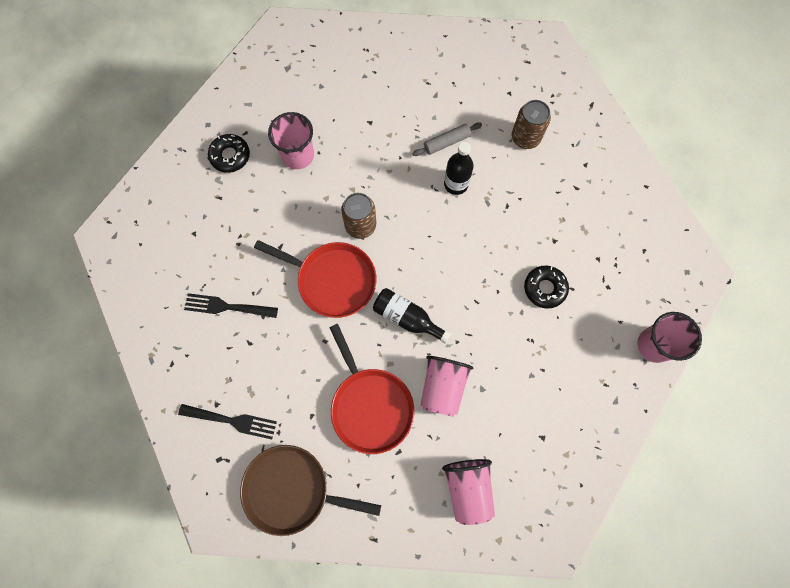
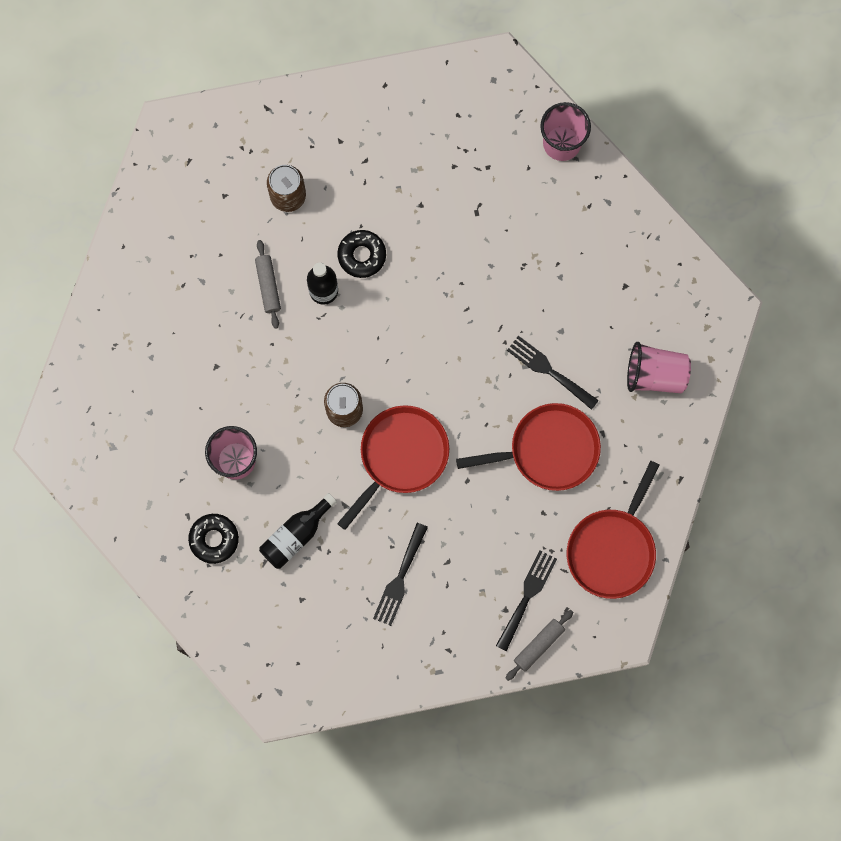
camera: 75 degrees left, 5 degrees up
brown pan [240,445,381,536] -> red pan [567,461,660,599]
black bottle [373,288,451,344] -> black bottle moved to [259,493,337,569]
pink cup [420,356,473,417] -> black fork [507,336,599,410]
black donut [524,266,569,308] -> black donut moved to [337,230,386,278]
none -> grey rolling pin [506,610,573,681]

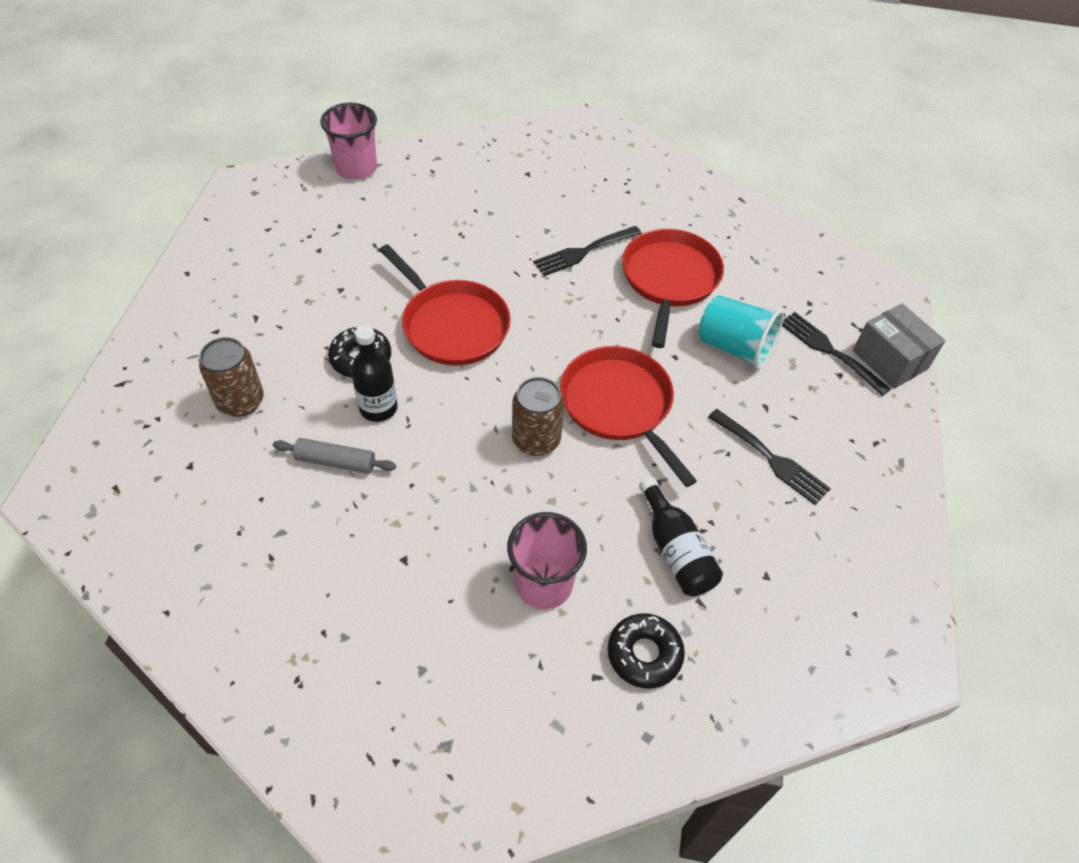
camera: 70 degrees left, 25 degrees down
grey rolling pin [506,610,573,681] -> grey box [853,303,945,389]
red pan [567,461,660,599] -> red pan moved to [379,244,511,366]
pink cup [627,342,691,394] -> none
none -> turquoise cup [699,295,784,370]

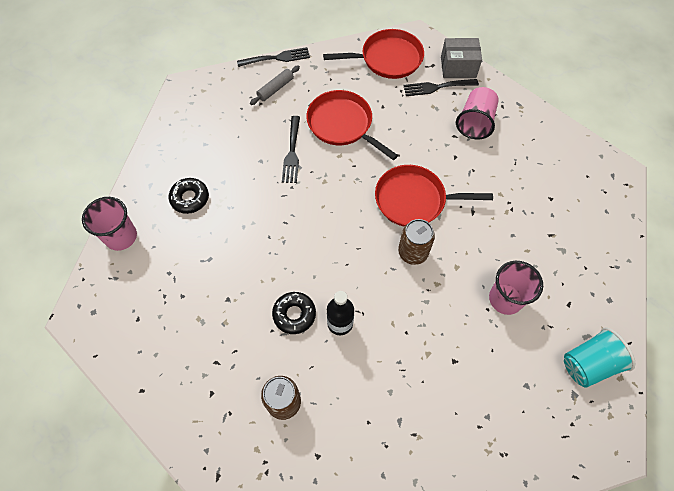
camera: 55 degrees left, 10 degrees up
grey rolling pin [273,438,396,473] -> grey rolling pin moved to [250,65,300,105]
red pan [379,244,511,366] -> red pan moved to [323,29,424,79]
black donut [608,614,685,688] -> black donut moved to [169,178,209,214]
black bottle [639,477,723,596] -> none
turquoise cup [699,295,784,370] -> turquoise cup moved to [564,327,635,388]
black fork [708,409,831,505] -> black fork moved to [237,47,310,67]
none -> pink cup [456,87,499,140]

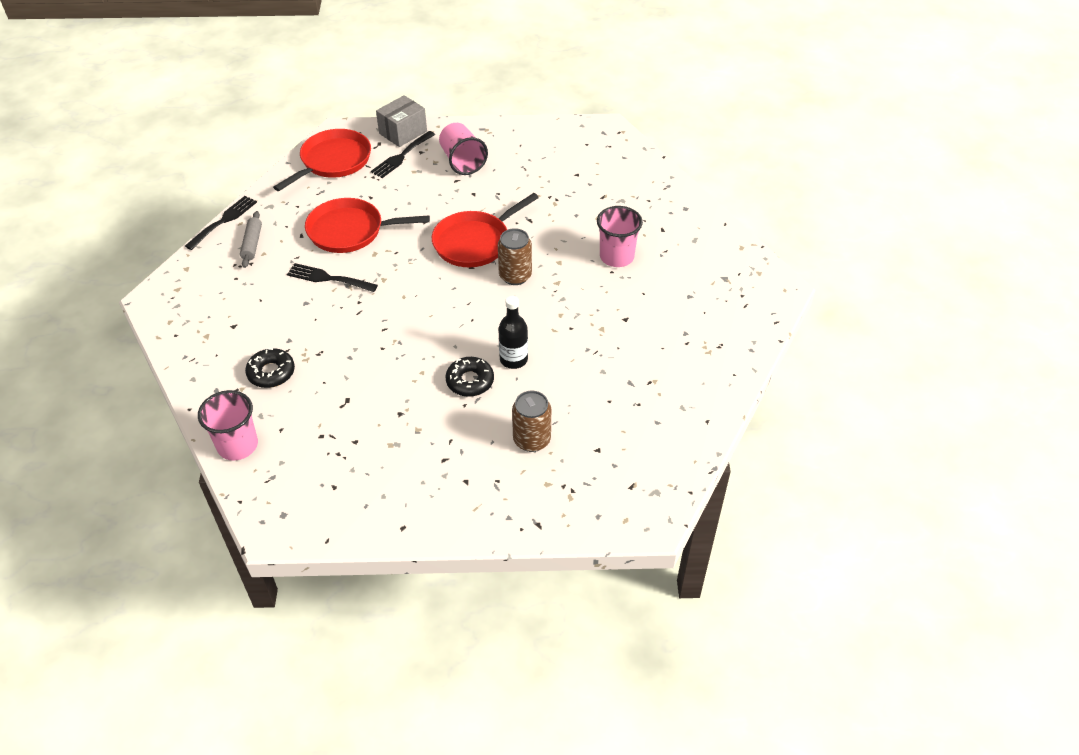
camera: 45 degrees left, 15 degrees down
black fork [282,116,300,183] -> black fork turned 150 degrees clockwise [287,263,378,292]
turquoise cup [564,327,635,388] -> none

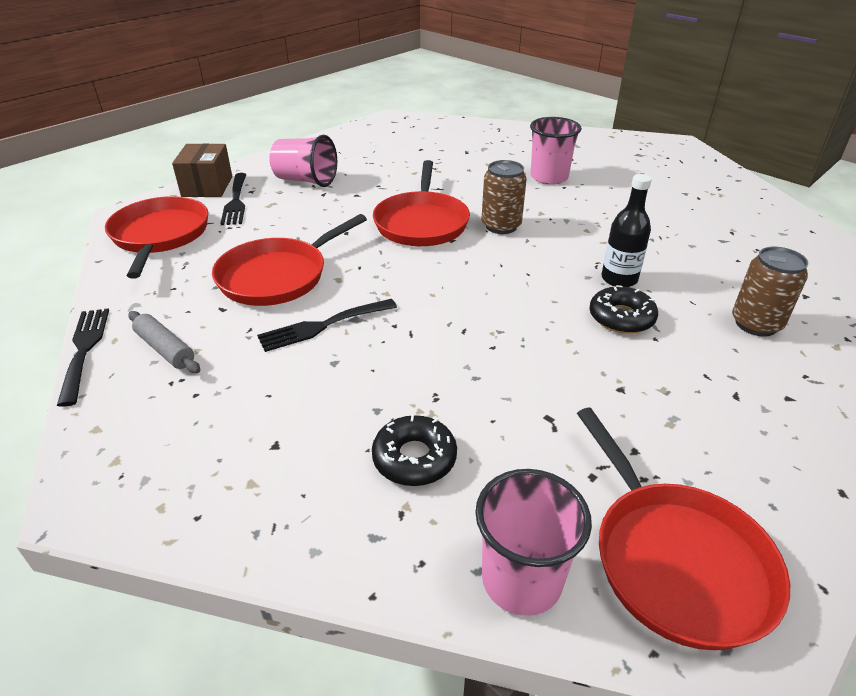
camera: 45 degrees left, 10 degrees down
grey box [376,95,427,147] -> brown box [172,143,232,197]
none -> red pan [577,408,790,650]

